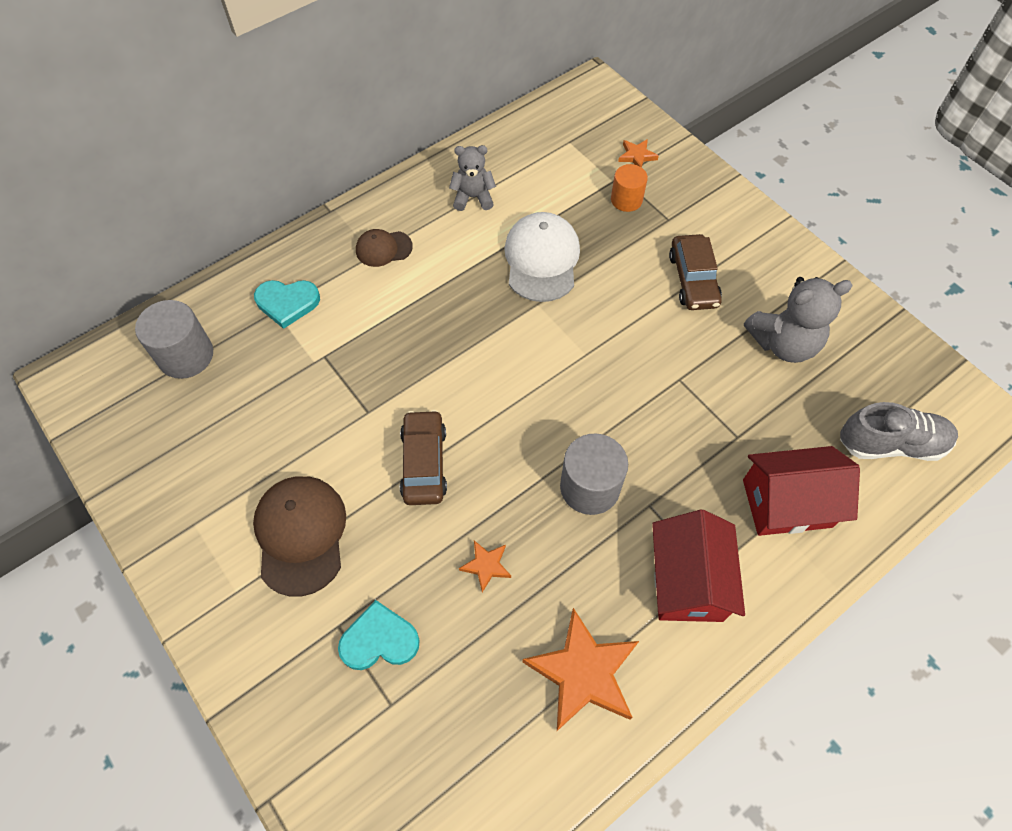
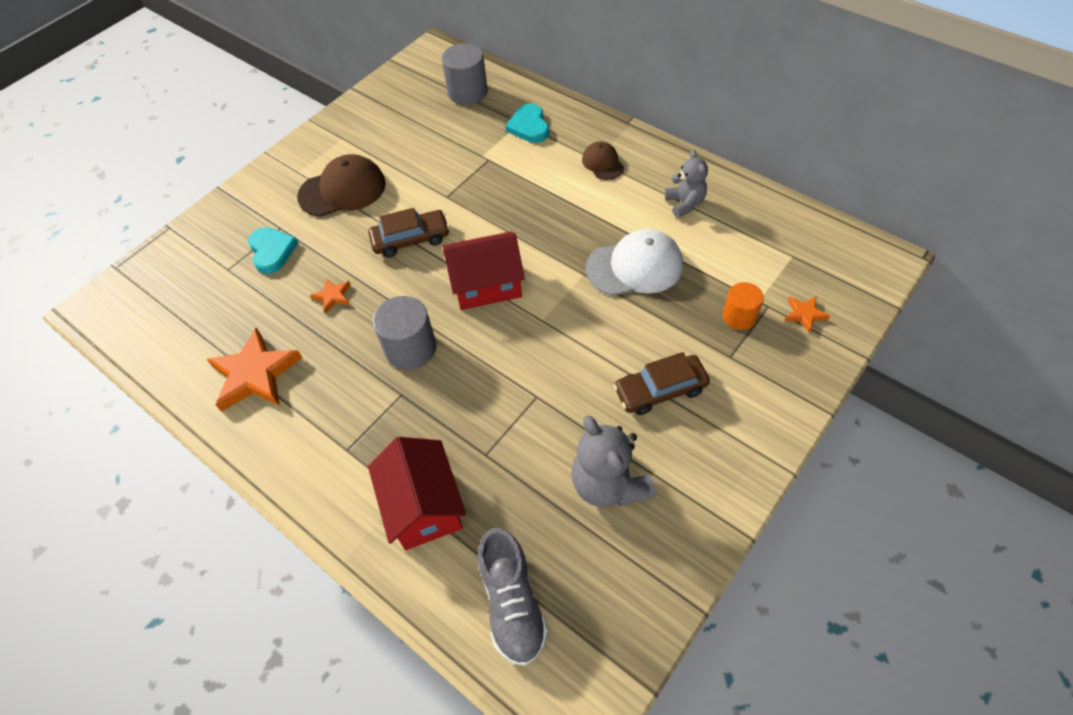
camera: 80 degrees right, 5 degrees down
red house [652,510,745,622] -> red house moved to [443,232,525,310]

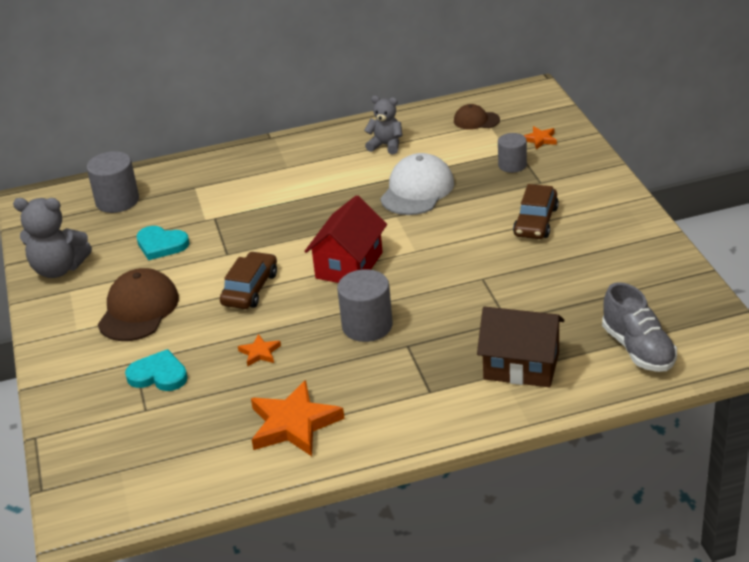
camera: 55 degrees left, 20 degrees down
red house [368,437,466,550] -> brown house [477,306,564,387]
grey shoe [478,528,549,666] -> grey shoe turned 45 degrees clockwise [602,282,677,372]
turquoise heart [505,104,549,143] -> turquoise heart moved to [136,226,189,260]
grey teddy bear [571,415,656,507] -> grey teddy bear moved to [13,198,92,278]
brown cap [582,141,624,180] -> brown cap moved to [454,104,500,130]
orange cylinder [723,282,764,330] -> grey cylinder [498,133,527,173]

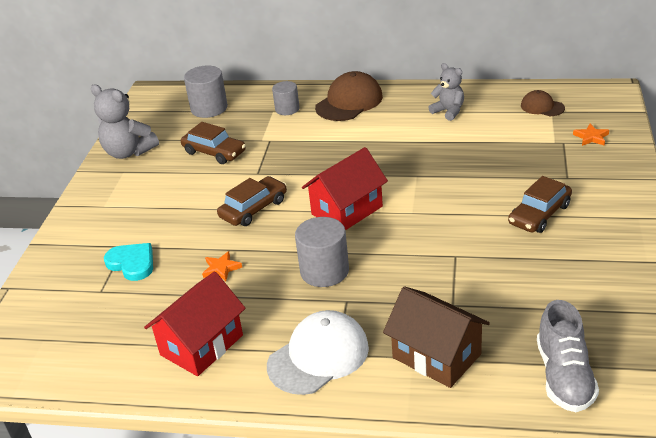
camera: 25 degrees right, 0 degrees up
brown cap [98,268,179,341] -> brown cap moved to [315,71,383,121]
turquoise heart [136,226,189,260] -> brown car [181,122,246,164]
orange star [251,380,345,456] -> red house [144,272,246,376]
white cap [380,153,454,215] -> white cap moved to [267,310,369,395]
grey cylinder [498,133,527,173] -> grey cylinder moved to [272,81,300,115]

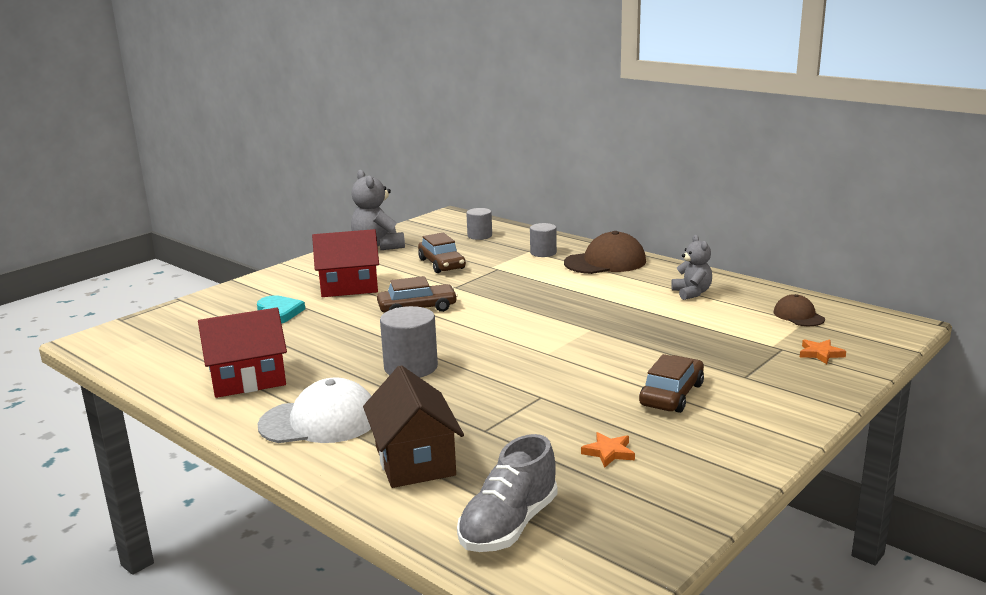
camera: 30 degrees right, 15 degrees down
grey cylinder [184,65,228,118] -> grey cylinder [466,208,492,240], size x0.65
orange star [202,251,242,281] -> orange star moved to [581,432,635,468]
red house [302,147,388,230] -> red house moved to [312,229,379,297]
brown car [508,176,572,233] -> brown car turned 135 degrees clockwise [639,354,704,413]

